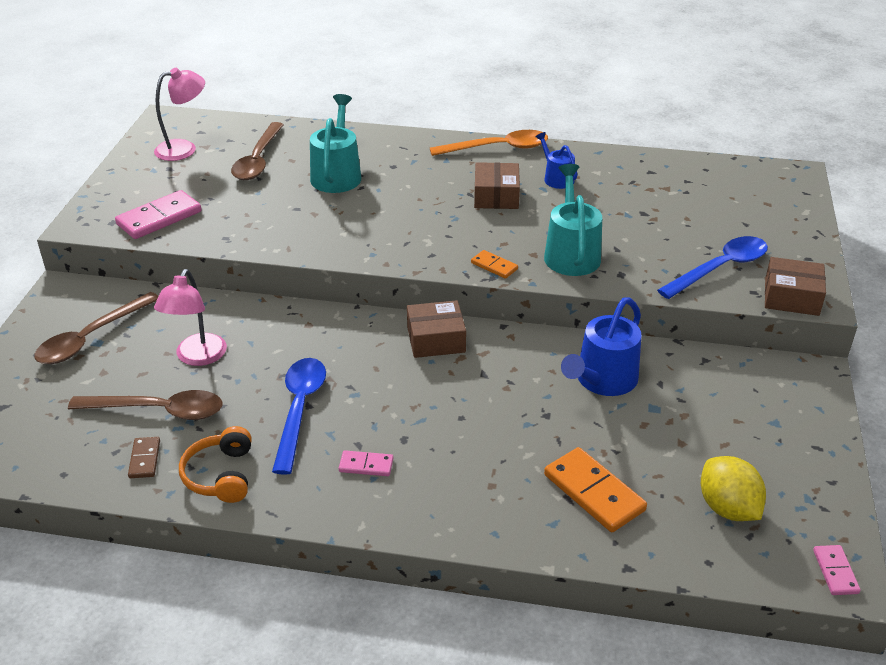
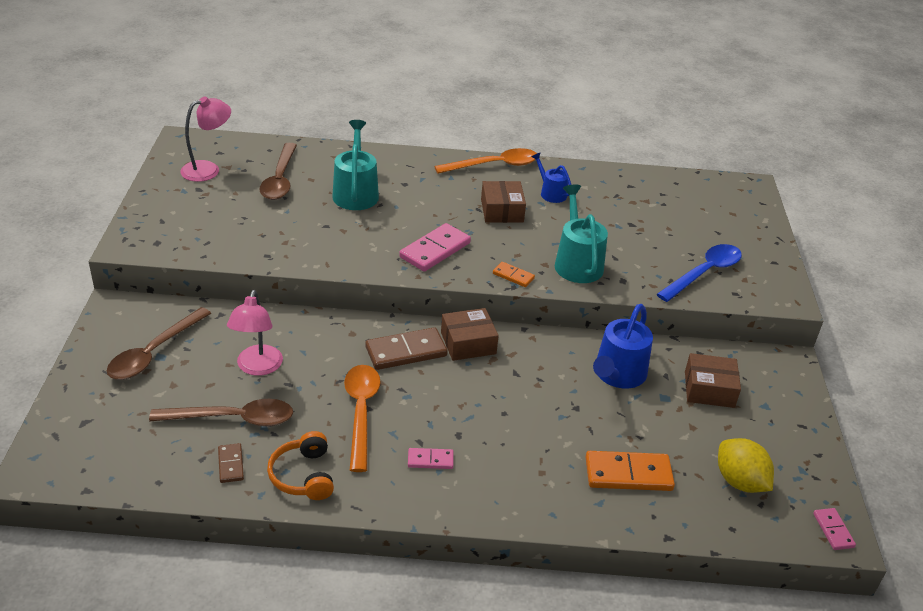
camera: 10 degrees left, 0 degrees up
pink domino [115,190,202,239] -> pink domino moved to [399,223,471,271]
blue spoon [272,358,326,475] -> orange spoon [344,365,381,472]
orange domino [544,447,647,532] -> orange domino turned 45 degrees counterclockwise [586,451,675,491]
brown box [765,257,826,316] -> brown box moved to [685,353,741,408]
none -> brown domino [365,327,448,370]

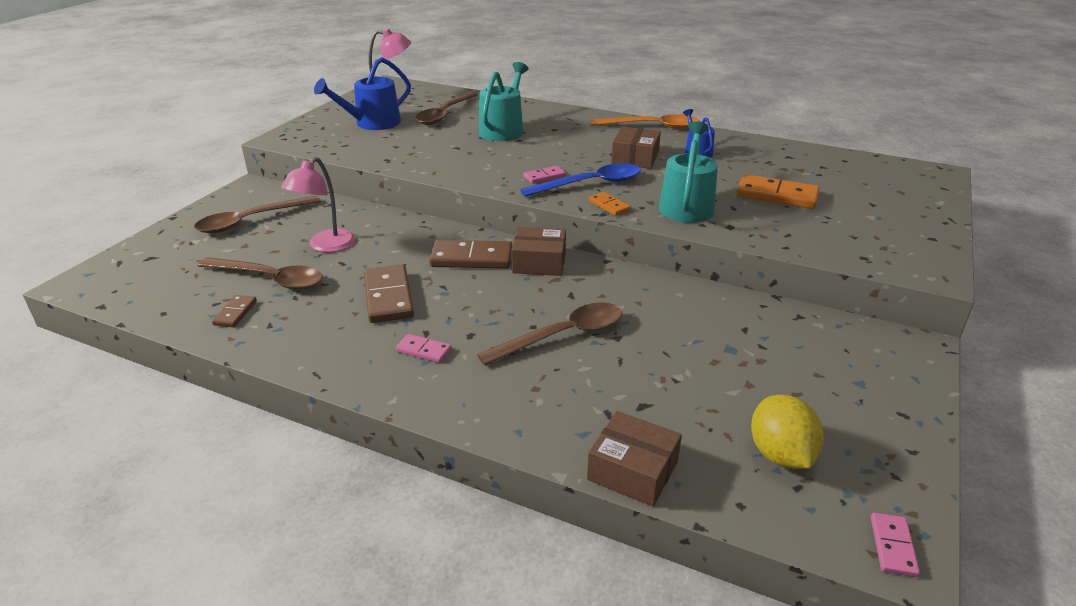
camera: 25 degrees right, 5 degrees down
orange headphones [267,431,334,500] -> none
orange spoon [344,365,381,472] -> brown domino [364,265,414,323]
pink domino [399,223,471,271] -> pink domino [524,166,566,184], size x0.54
orange domino [586,451,675,491] -> orange domino moved to [737,174,820,209]
blue watering can [593,304,653,389] -> blue watering can moved to [314,57,411,130]
blue spoon [657,244,742,302] -> blue spoon moved to [520,163,641,197]
brown box [685,353,741,408] -> brown box moved to [587,411,682,506]
none -> brown spoon [477,302,622,366]

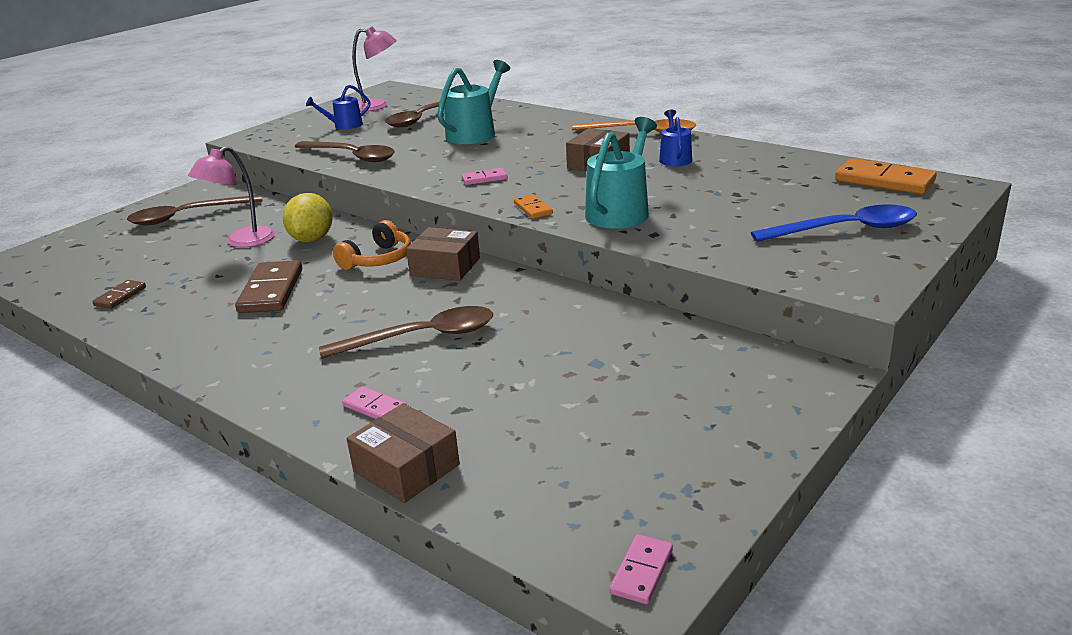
camera: 15 degrees right, 5 degrees down
brown spoon [198,257,323,290] -> brown spoon moved to [295,141,395,162]
blue watering can [314,57,411,130] -> blue watering can [306,85,371,129], size x0.59
pink domino [396,334,452,363] -> pink domino moved to [342,386,407,419]
brown domino [429,240,512,269] -> orange headphones [333,220,411,270]
blue spoon [520,163,641,197] -> blue spoon moved to [751,204,917,242]
orange domino [737,174,820,209] -> orange domino moved to [835,158,936,194]
yellow lemon [751,395,824,469] -> yellow lemon moved to [283,193,333,242]

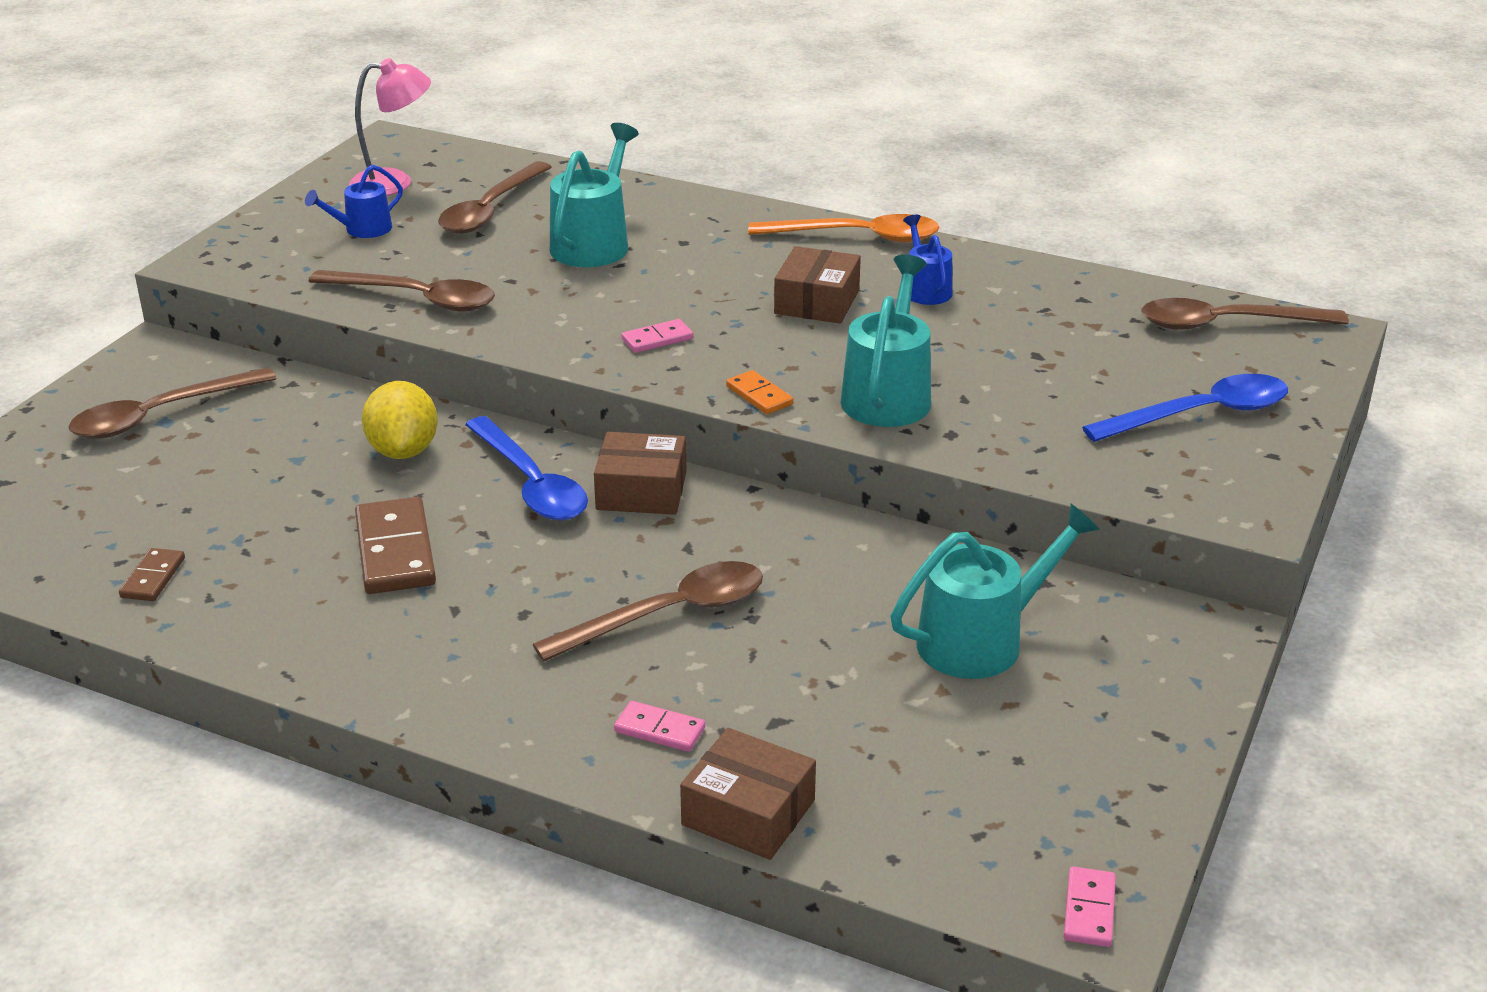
camera: 15 degrees left, 5 degrees up
pink lamp [188,146,275,247] -> none
orange headphones [333,220,411,270] -> blue spoon [465,416,588,520]
orange domino [835,158,936,194] -> brown spoon [1142,298,1349,330]
none -> turquoise watering can [891,504,1100,679]

